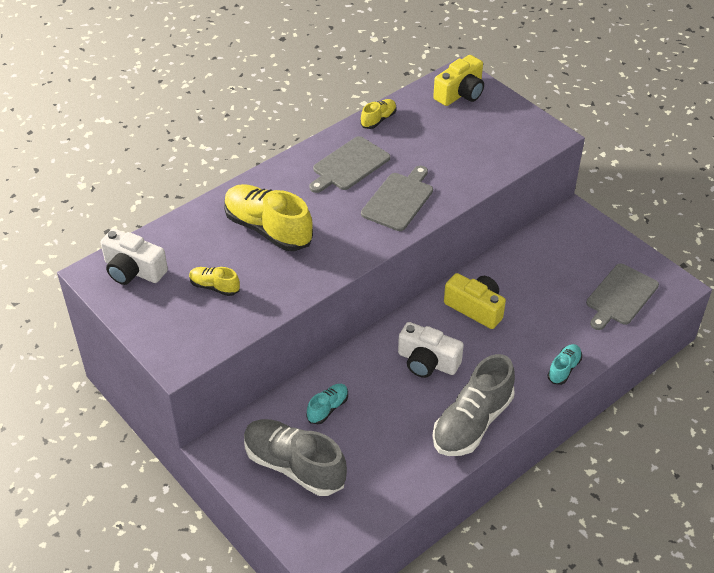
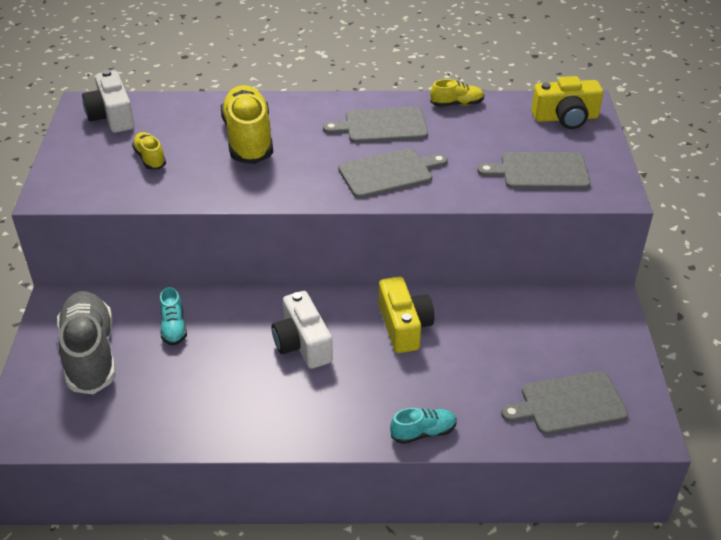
camera: 40 degrees right, 5 degrees down
turquoise shoe [306,384,348,424] -> turquoise shoe turned 90 degrees clockwise [159,287,187,345]
grey shoe [432,354,515,456] -> none
none -> grey cutting board [477,152,591,189]

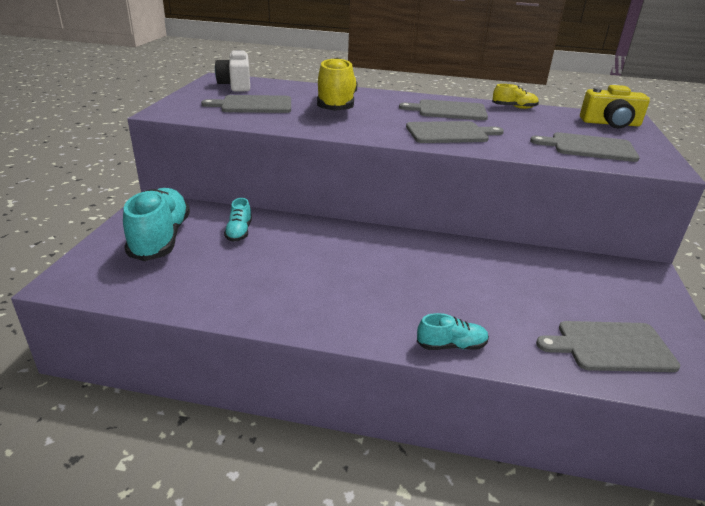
camera: 10 degrees right, 10 degrees down
grey shoe [57,291,116,394] -> turquoise shoe [123,188,190,261]
yellow shoe [132,132,166,170] -> grey cutting board [201,95,291,113]
white camera [272,291,333,369] -> none
yellow camera [379,277,434,353] -> none

